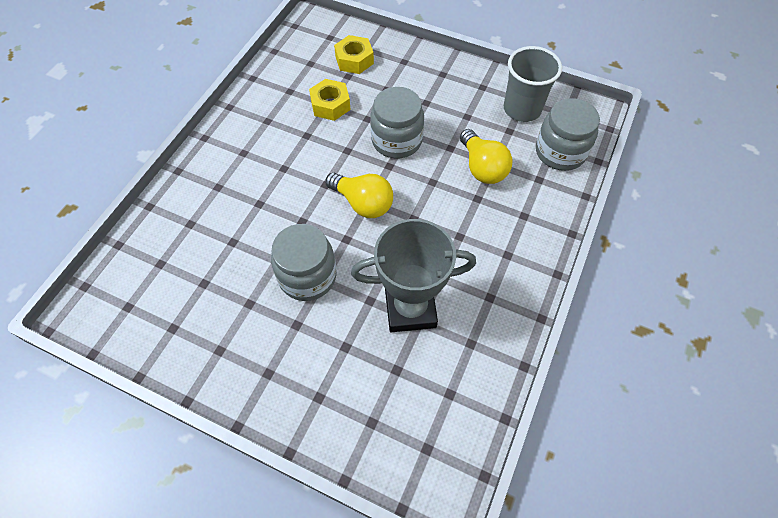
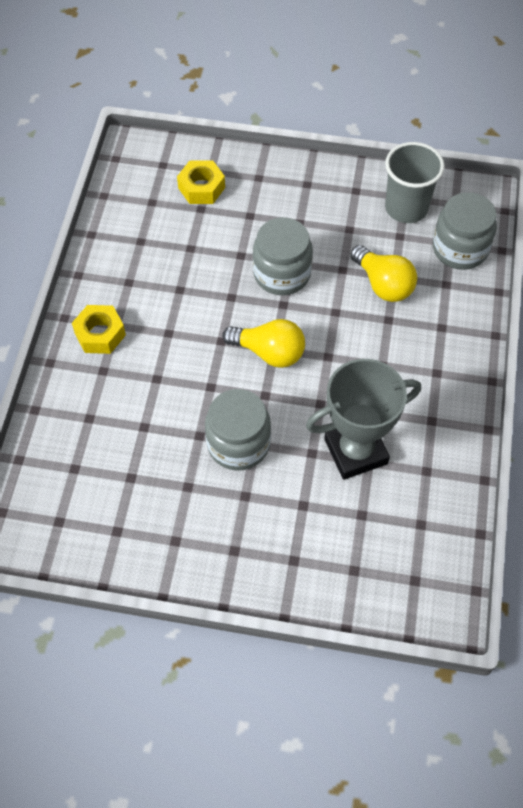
camera: 15 degrees left, 0 degrees up
yellow nut [309,79,351,121] -> yellow nut moved to [72,305,126,354]

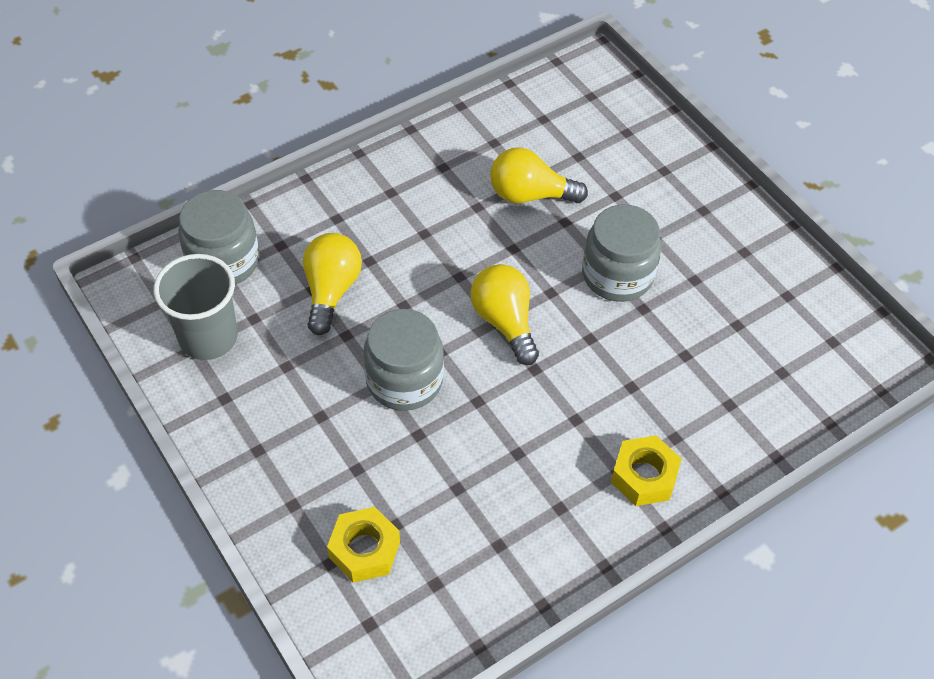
camera: 135 degrees left, 5 degrees down
grey trophy [306,359,421,480] -> yellow light bulb [490,147,588,203]

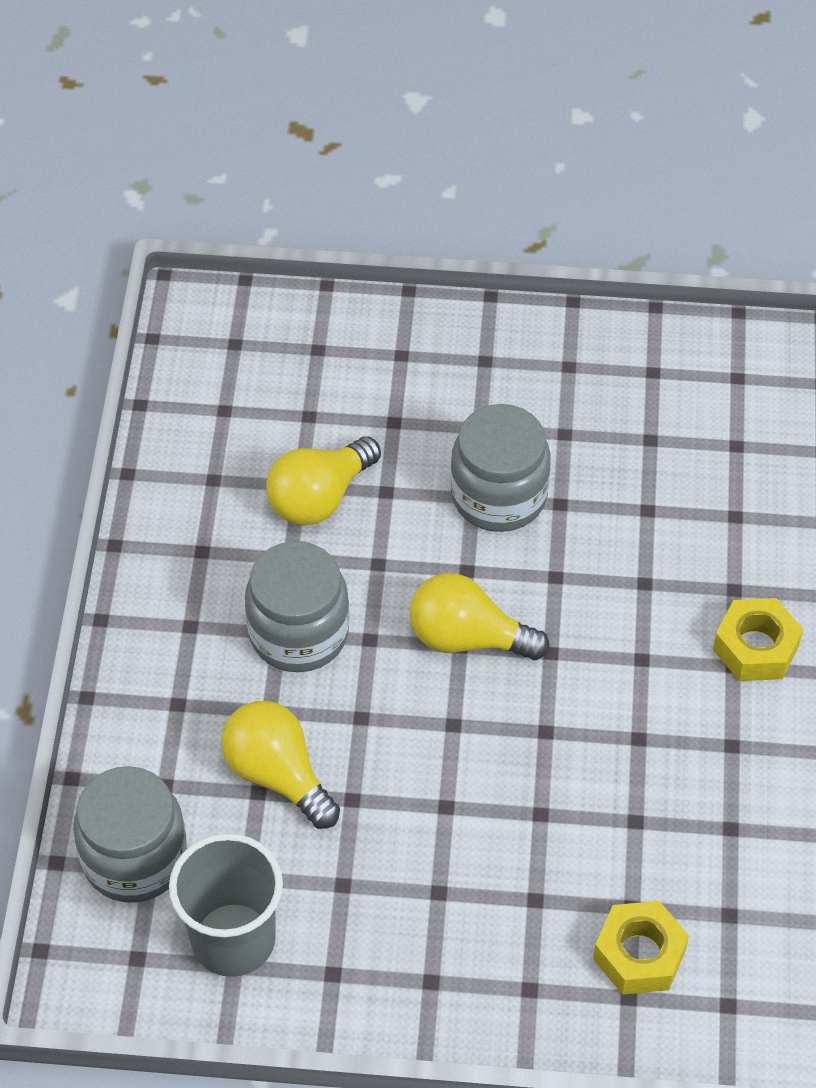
camera: 50 degrees left, 0 degrees up
grey jar [363,309,444,411] -> grey jar moved to [245,541,349,672]

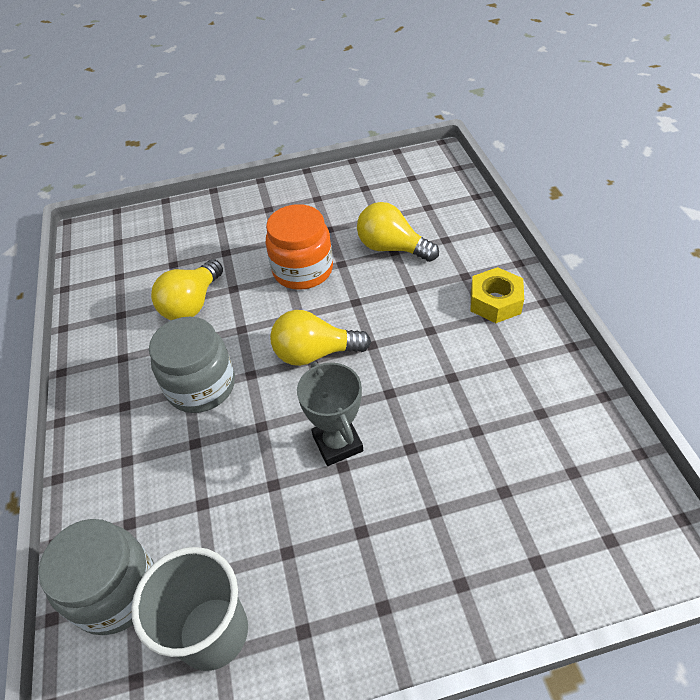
camera: 15 degrees left, 5 degrees down
yellow light bulb [221,701,340,829] -> yellow light bulb moved to [357,202,439,262]
grey jar [450,404,551,532] -> orange jar [266,204,333,290]
yellow nut [593,901,689,995] -> none
none -> grey trophy [297,362,363,466]

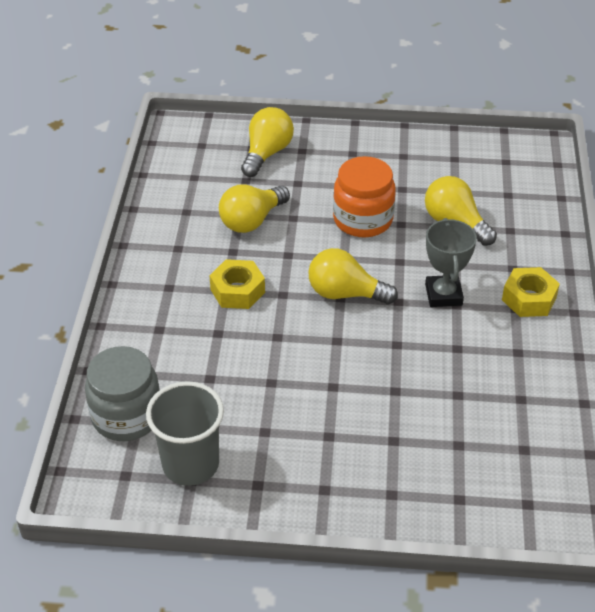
camera: 15 degrees right, 5 degrees down
grey jar [149,317,235,413] -> yellow nut [209,259,265,309]
grey trophy [297,362,363,466] -> grey trophy moved to [425,218,477,307]
none -> yellow light bulb [241,107,294,177]

